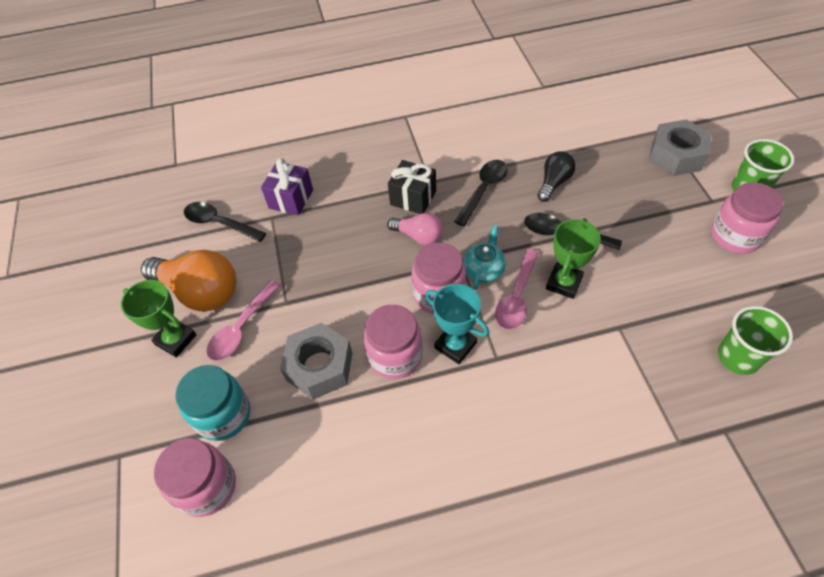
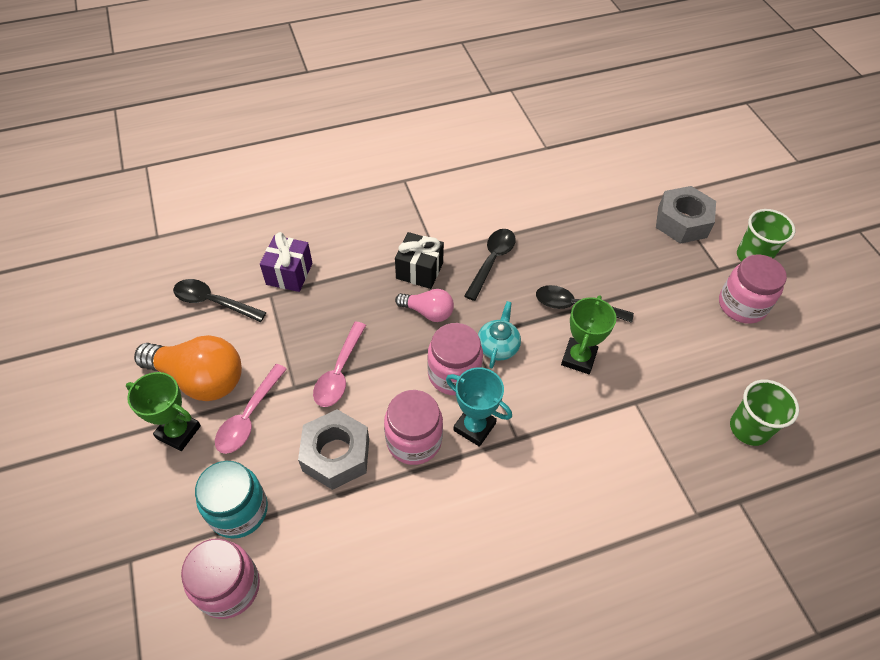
camera: 10 degrees left, 0 degrees up
pink spoon [495,249,538,330] -> pink spoon moved to [313,322,366,407]
black light bulb [537,151,576,202] -> none

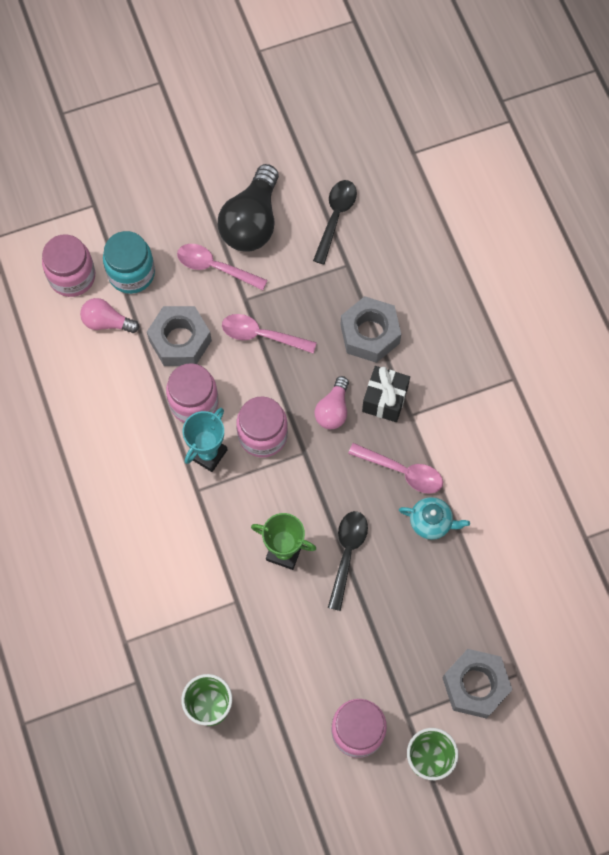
camera: 90 degrees right, 15 degrees up
green trophy [126,372,201,451] -> none
orange light bulb [134,335,242,401] -> black light bulb [218,164,279,252]
purple gift [260,232,313,292] -> none
black spoon [464,229,516,301] -> pink spoon [348,443,443,494]
turquoise teapot [478,301,521,369] -> turquoise teapot moved to [399,497,470,540]
none -> pink light bulb [80,298,139,333]
none -> grey nut [340,296,401,363]

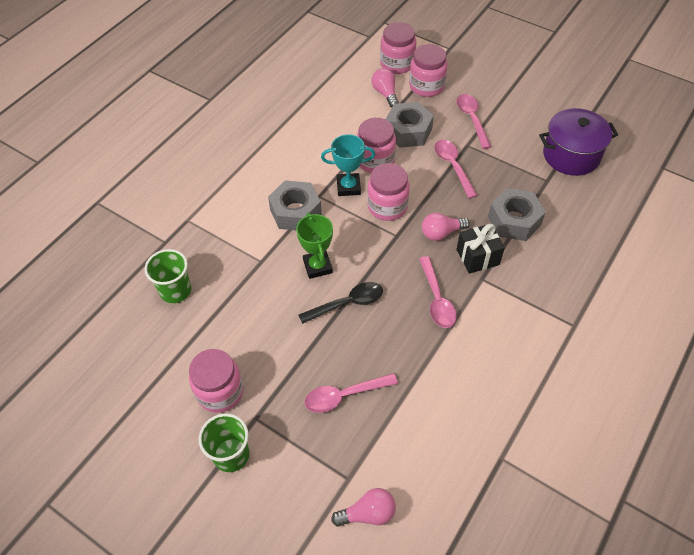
camera: 55 degrees right, 15 degrees down
turquoise jar [103,231,155,294] -> pink jar [409,44,448,97]
black light bulb [218,164,279,252] -> none
black spoon [313,180,357,264] -> purple pot [539,108,618,176]
turquoise teapot [399,497,470,540] -> none
grey nut [443,649,513,719] -> grey nut moved to [268,180,322,230]
none -> pink spoon [305,373,398,413]
none -> pink light bulb [331,488,396,527]

